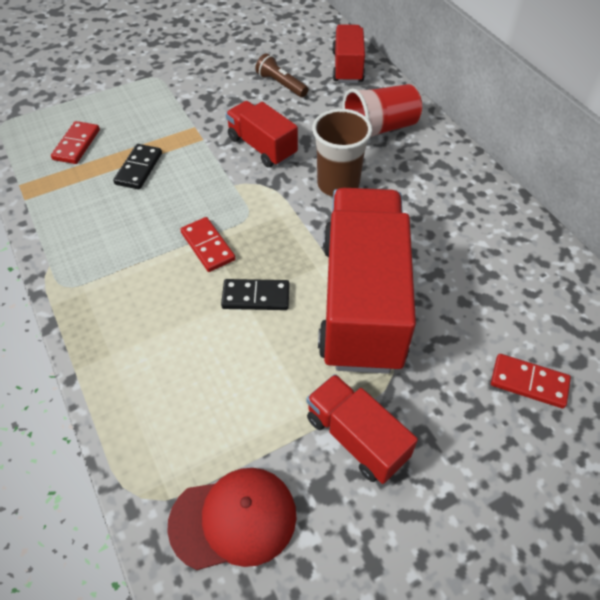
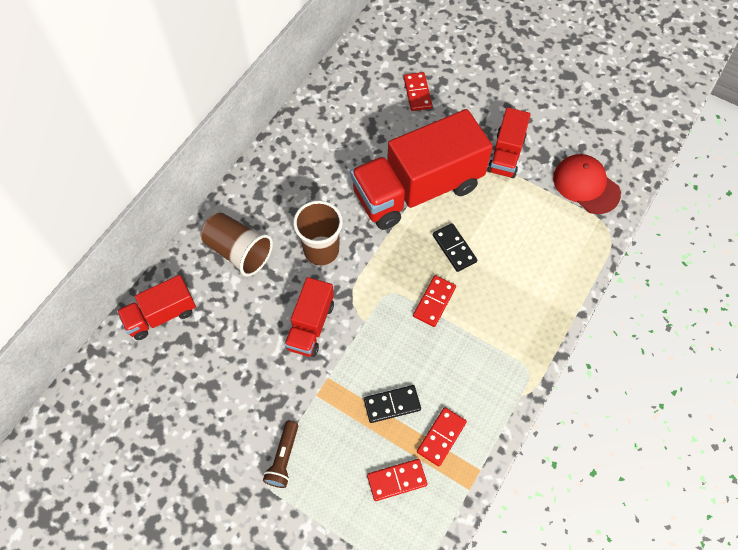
camera: 120 degrees left, 10 degrees up
brown flashlight [255,53,308,97] -> brown flashlight moved to [263,421,298,488]
red cup [342,84,422,137] -> brown cup [201,212,273,276]
none -> red domino [417,407,467,466]

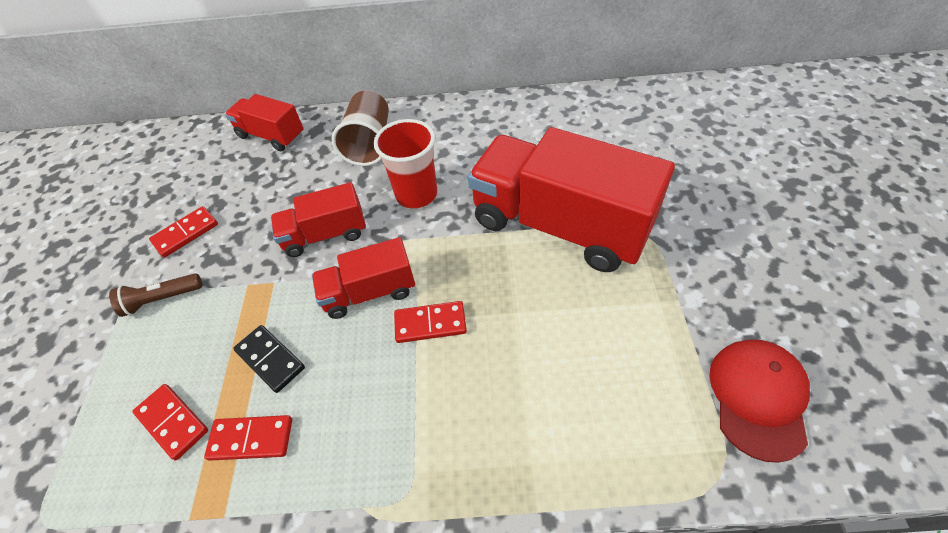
camera: 60 degrees right, 10 degrees down
brown cup [293,201,343,266] -> red cup [374,119,437,209]
red domino [404,72,432,111] -> red domino moved to [149,206,218,258]
black domino [433,223,477,272] -> none
red truck [487,107,531,178] -> red truck moved to [312,237,415,319]

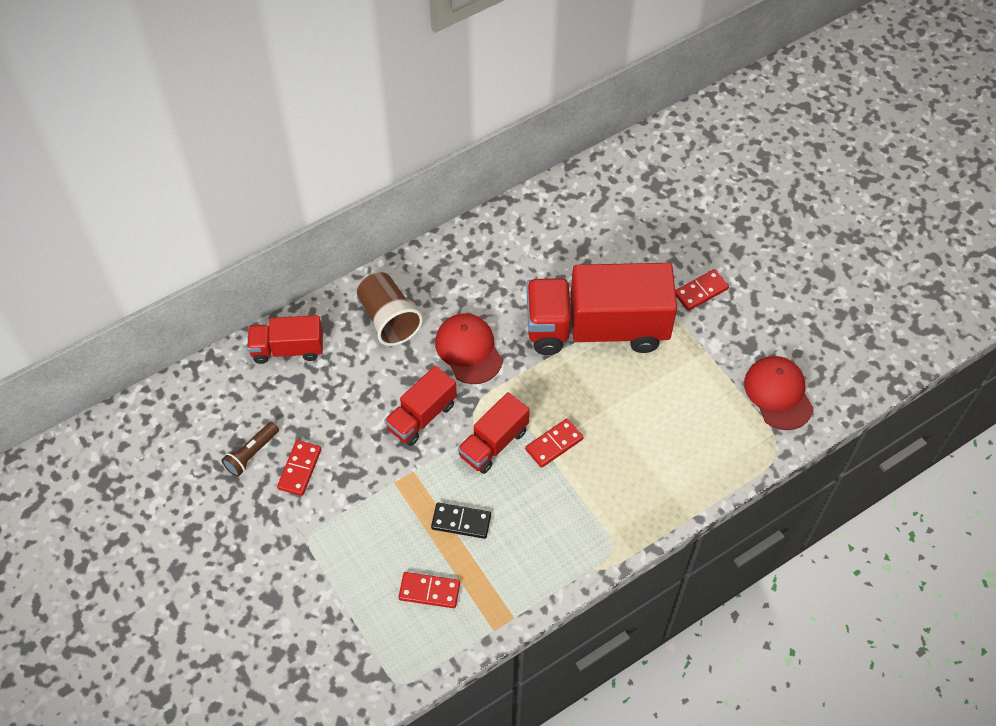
camera: 35 degrees left, 5 degrees up
brown flashlight [109,273,202,317] -> brown flashlight moved to [221,422,279,477]
red domino [204,415,292,461] -> red domino moved to [675,269,729,311]
red cup [374,119,437,209] -> red cap [435,313,503,384]

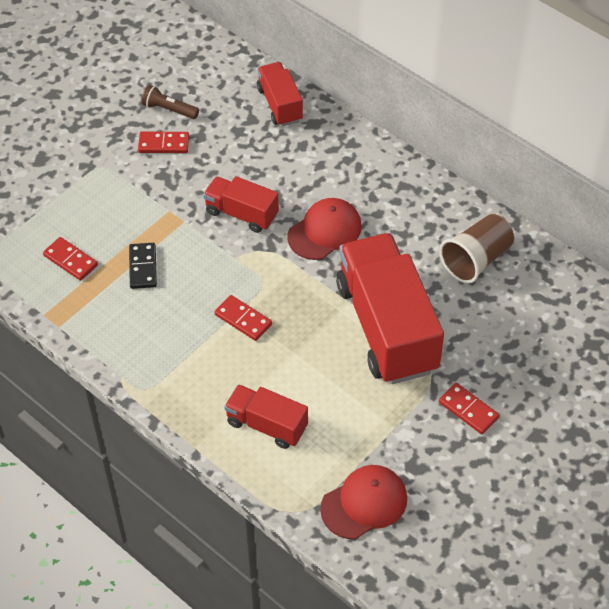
camera: 75 degrees right, 5 degrees down
brown cup [357,272,423,346] -> brown cup moved to [439,214,514,284]
red domino [398,572,460,608] -> red domino turned 45 degrees counterclockwise [43,237,98,281]
red truck [458,392,530,474] -> red truck moved to [224,384,308,449]

